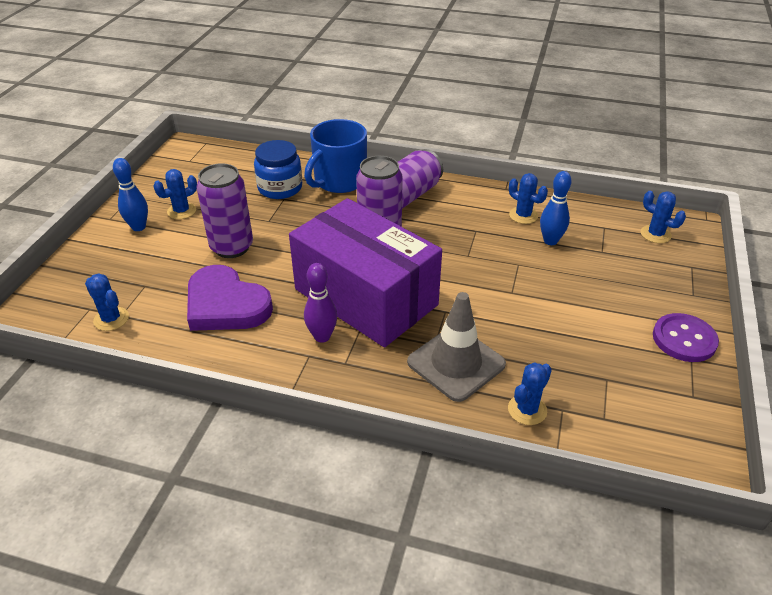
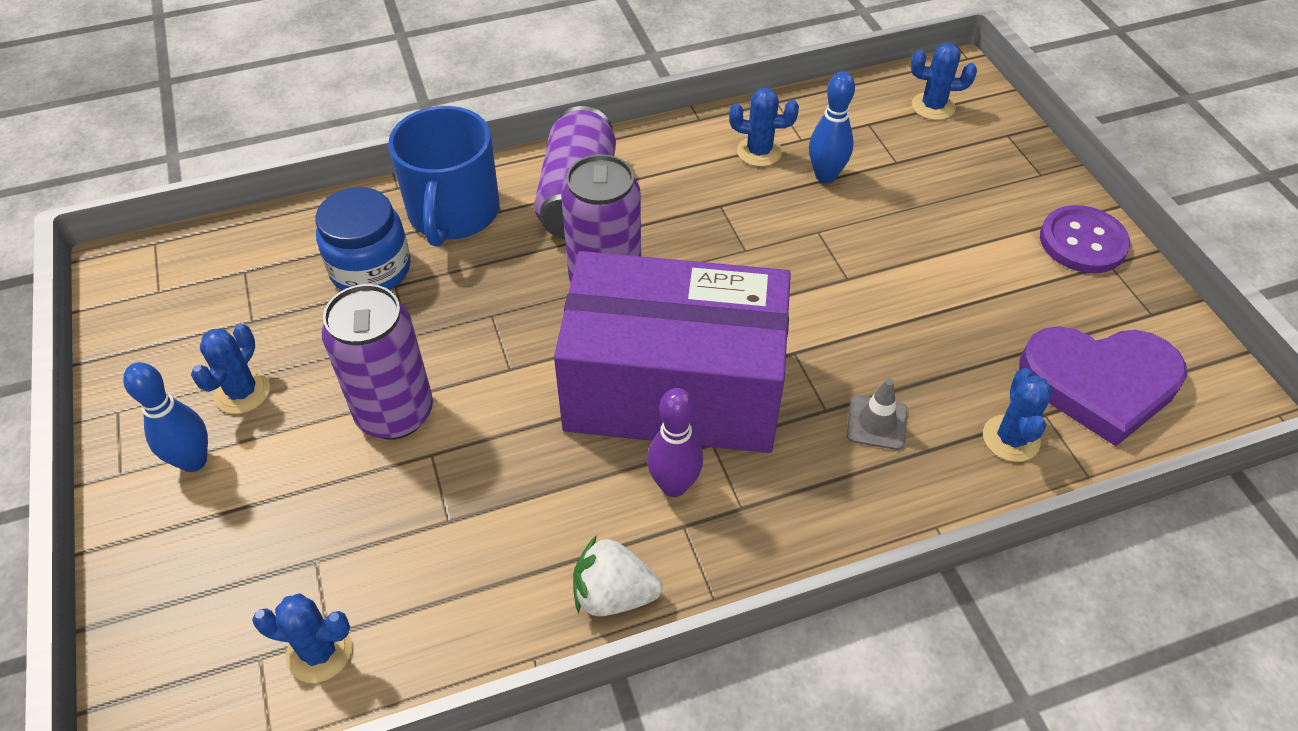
camera: 35 degrees left, 10 degrees up
purple heart [187,265,273,331] -> purple heart moved to [1019,326,1187,446]
grey traffic cone [407,292,506,402] -> grey traffic cone [847,379,908,450], size x0.49
none -> white strawberry [573,535,662,616]

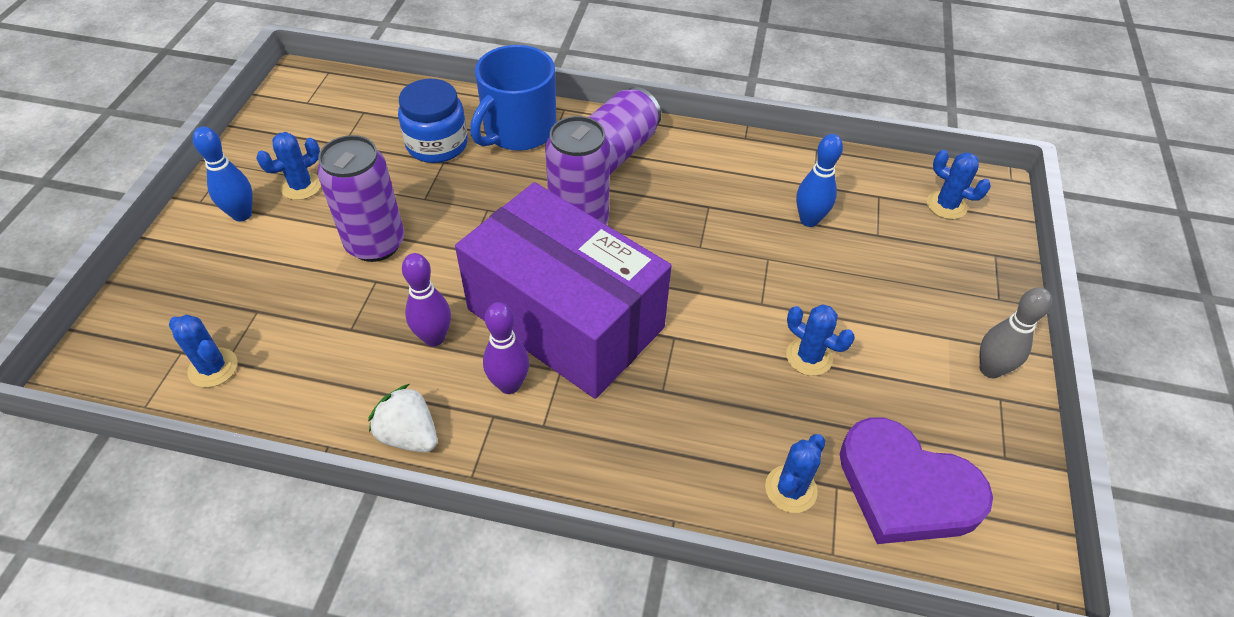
camera: 30 degrees right, 0 degrees up
blue cactus [729,88,799,167] -> blue cactus moved to [786,304,855,376]
grey traffic cone [847,379,908,450] -> none
purple button [1040,205,1130,273] -> grey bowling pin [980,287,1052,378]
none -> purple bowling pin [402,253,451,346]

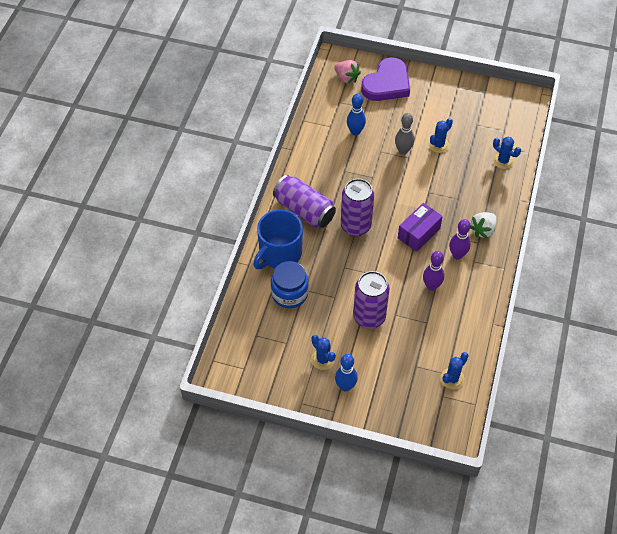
camera: 85 degrees left, 5 degrees up
white strawberry [368,384,437,453] -> white strawberry moved to [470,212,497,239]
purple box [455,182,671,399] -> purple box [398,203,443,252], size x0.47
blue mug [470,45,556,151] -> blue mug turned 90 degrees clockwise [253,210,303,269]
purple heart [840,417,993,544] -> purple heart moved to [361,57,410,101]
blue cactus [927,150,991,219] -> pink strawberry [334,60,361,84]
grey bowling pin [980,287,1052,378] -> grey bowling pin moved to [395,113,414,155]

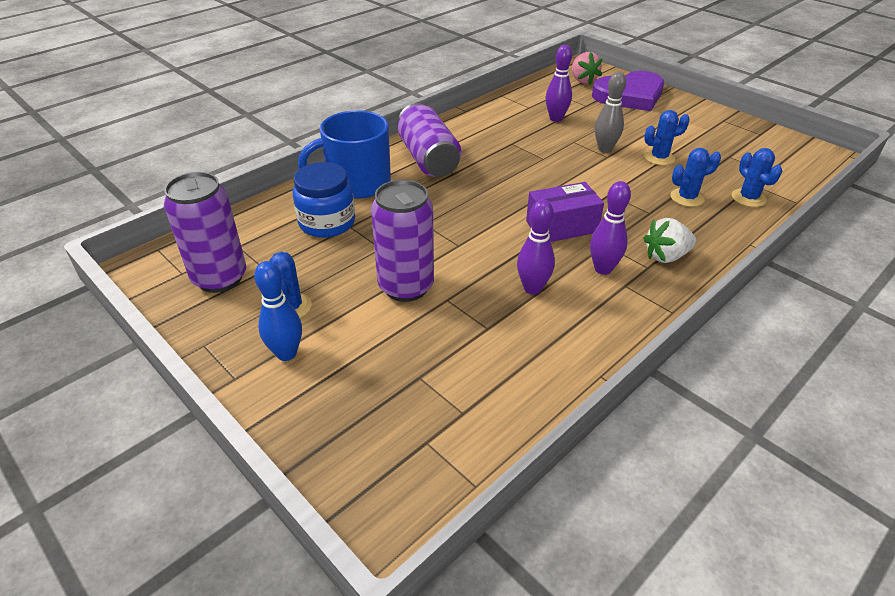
camera: 30 degrees right, 15 degrees down
purple can [341,179,374,236] -> purple can moved to [164,172,246,293]
blue bowling pin [347,93,366,136] -> purple bowling pin [546,45,572,122]
blue cactus [441,352,469,389] -> blue cactus moved to [670,148,721,207]

